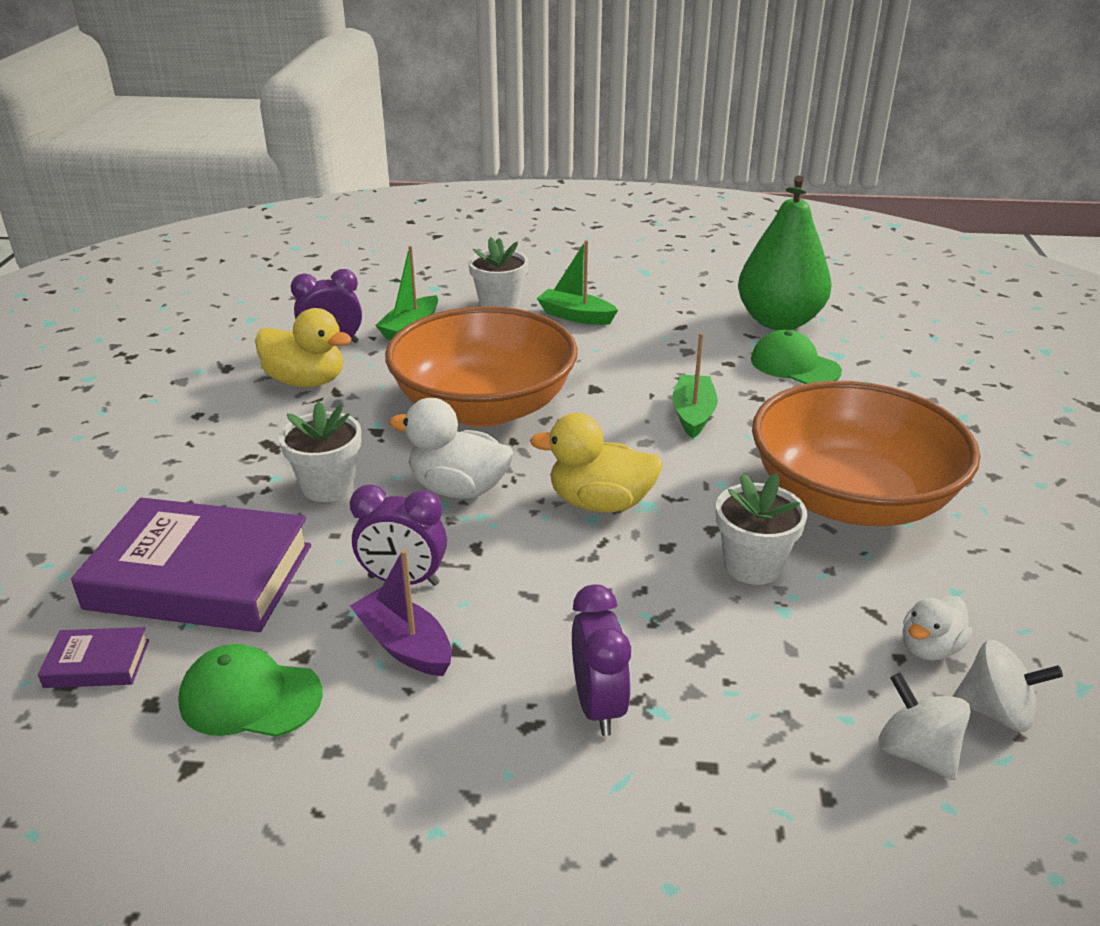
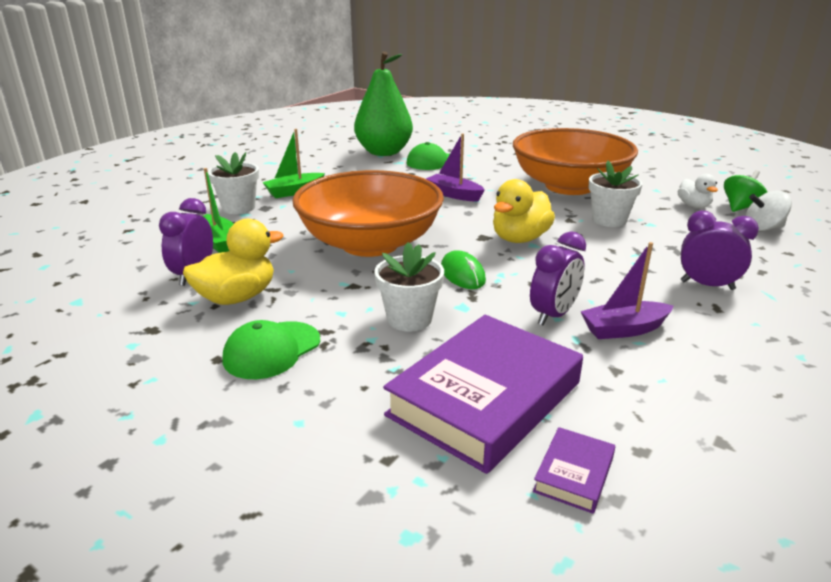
camera: 60 degrees left, 5 degrees down
green cap [178,644,323,737] -> green cap moved to [223,320,320,379]
white duck [389,398,513,499] -> green mouse [441,250,486,289]
green boat [672,333,718,439] -> purple boat [426,133,485,201]
white spinning top [952,640,1063,732] -> green spinning top [724,170,767,212]

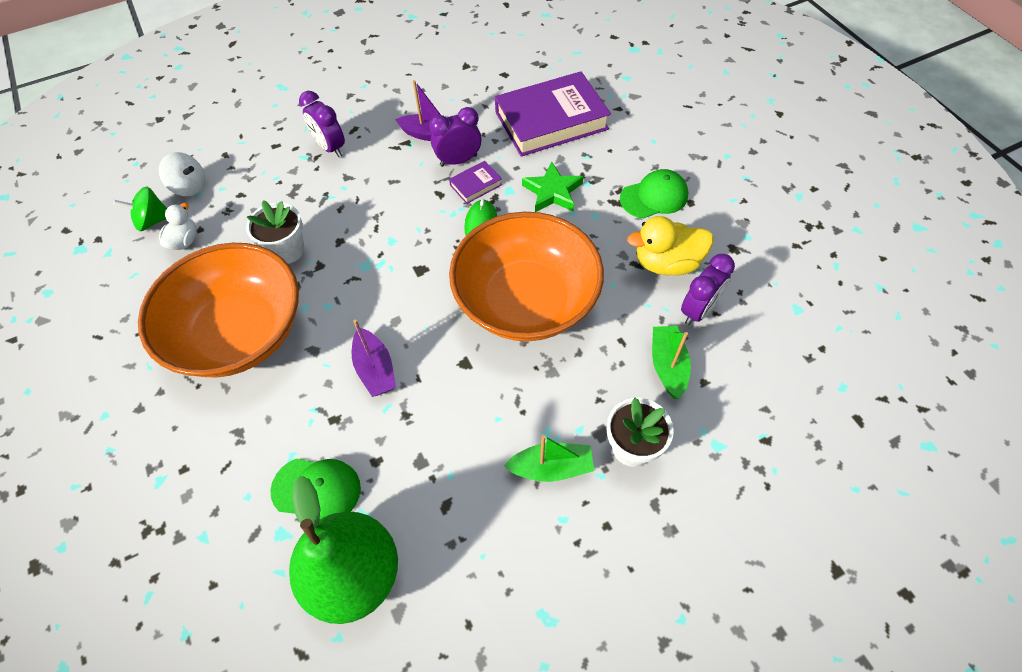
camera: 150 degrees left, 30 degrees up
white flower pot [374,242,444,331] -> green star [522,161,584,212]
yellow duck [493,179,555,243] -> none
purple book [533,427,615,514] -> purple book moved to [449,161,502,204]

